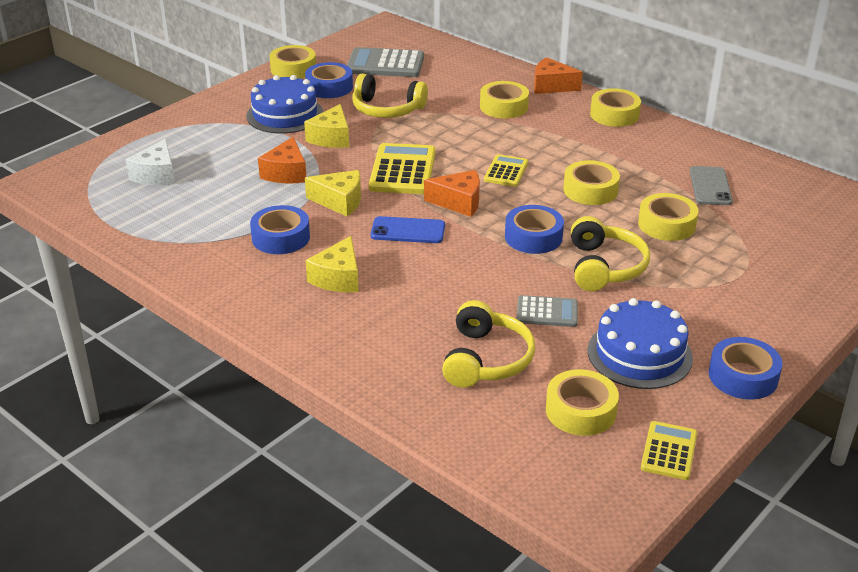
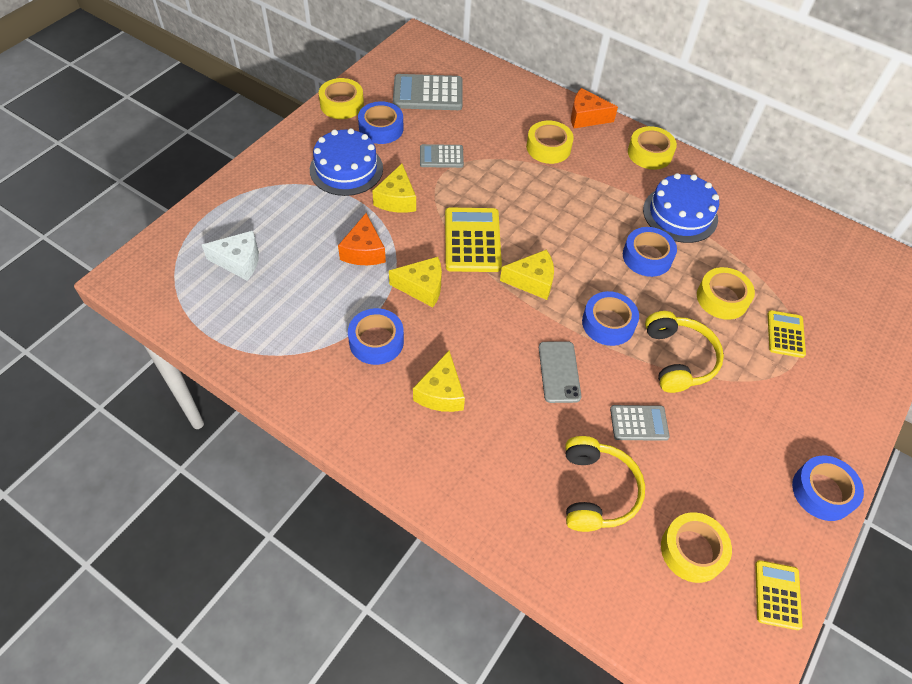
camera: 10 degrees left, 20 degrees up
white cheese [126,139,175,185] -> white cheese turned 90 degrees counterclockwise [202,231,259,281]
yellow headphones [352,73,428,118] -> grey calculator [420,144,464,168]
blue phone [371,216,445,243] -> none
orange cheese [424,170,480,217] -> yellow cheese [500,249,554,300]
yellow calculator [484,154,528,187] -> yellow calculator moved to [768,310,806,358]
yellow tape [563,160,620,205] -> blue tape [623,227,677,277]
blue cake [588,298,693,389] -> blue cake moved to [643,173,719,243]
grey phone [690,166,733,205] -> grey phone moved to [539,341,581,403]

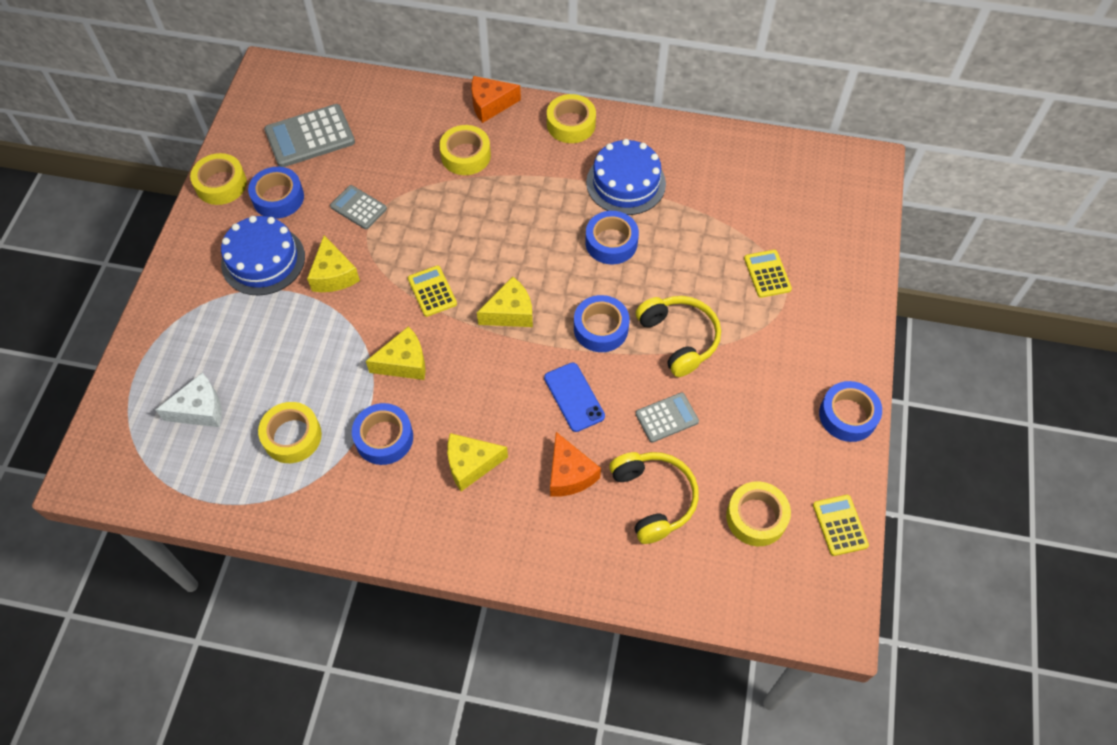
camera: 20 degrees left, 5 degrees up
orange cheese [338,213,386,265] -> orange cheese moved to [550,432,601,496]
yellow cheese [413,350,465,412] -> yellow cheese turned 90 degrees clockwise [447,433,508,491]
grey calculator [420,144,464,168] -> grey calculator turned 60 degrees clockwise [330,185,387,229]
yellow calculator [445,207,502,272] -> yellow calculator [408,265,457,317], size x0.59
grey phone [539,341,581,403] -> blue phone [544,362,605,432]
yellow tape [697,267,755,320] -> yellow tape moved to [258,402,322,463]

